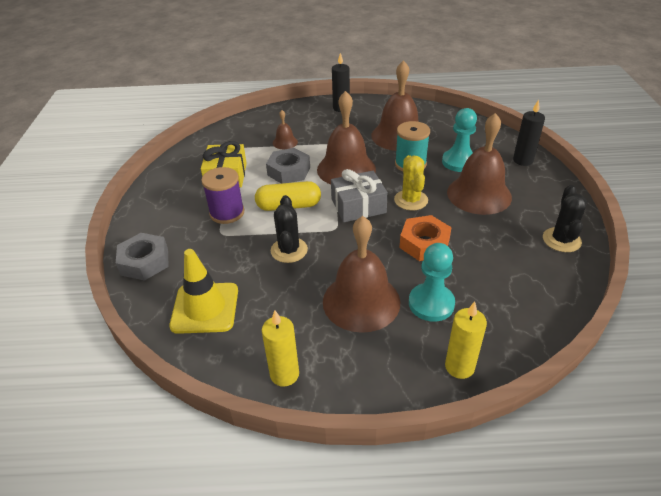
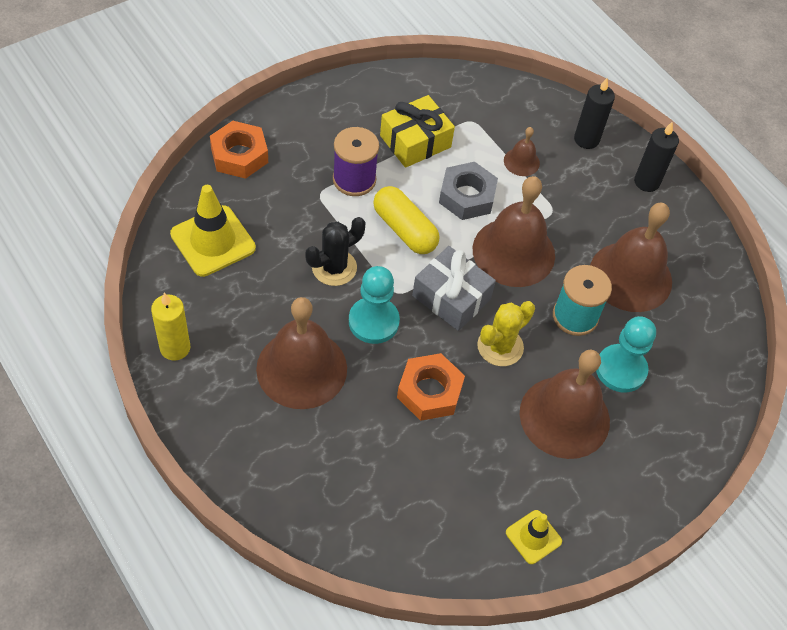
camera: 50 degrees right, 15 degrees up
grey nut [116,233,169,281] -> orange nut [210,121,268,179]
turquoise pawn [409,243,455,322] -> turquoise pawn moved to [349,266,400,344]
yellow candle [445,301,487,379] -> none
black candle [513,100,545,166] -> black candle moved to [574,78,615,149]
black cactus [543,185,587,252] -> yellow traffic cone [506,510,562,564]

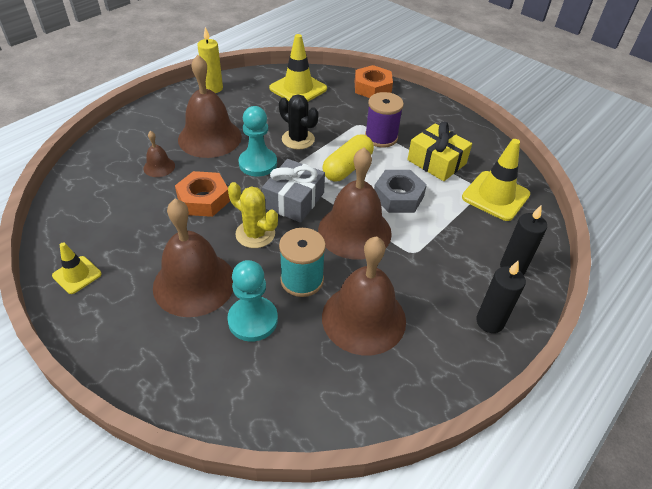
camera: 80 degrees right, 10 degrees down
brown bell [504,127,540,176] -> brown bell moved to [143,131,175,177]
none -> yellow traffic cone [462,139,530,221]

